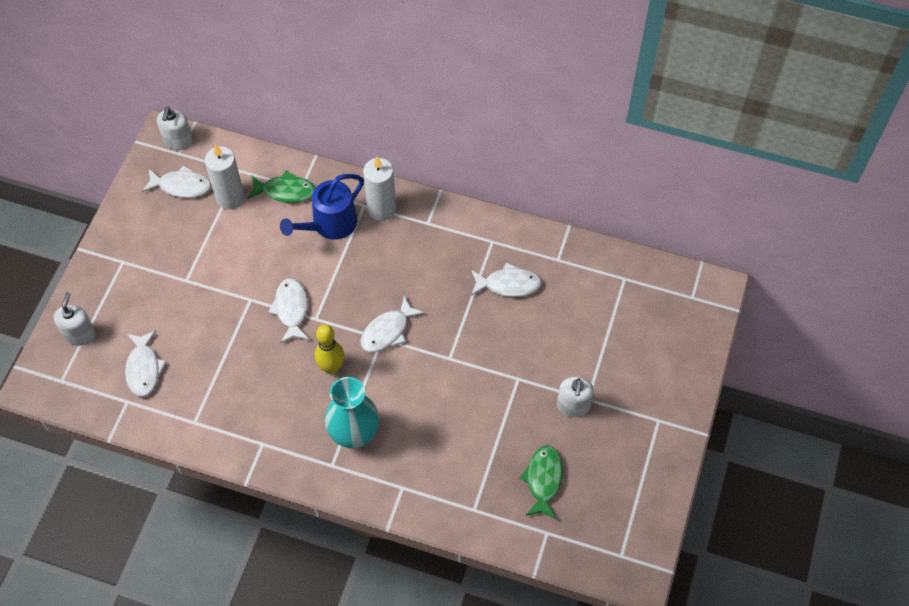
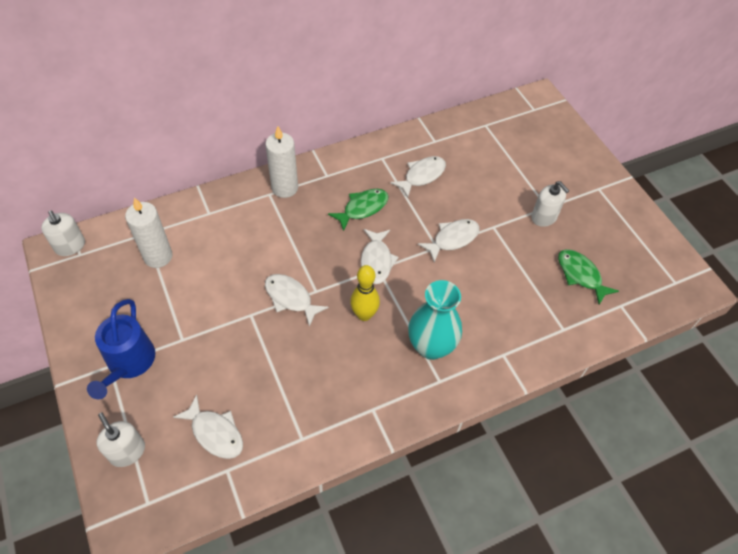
camera: 45 degrees left, 5 degrees down
white fish [142,165,211,198] -> white fish moved to [418,219,480,262]
green fish [247,171,316,203] -> green fish moved to [328,189,389,231]
blue watering can [280,174,364,240] -> blue watering can moved to [87,299,155,399]

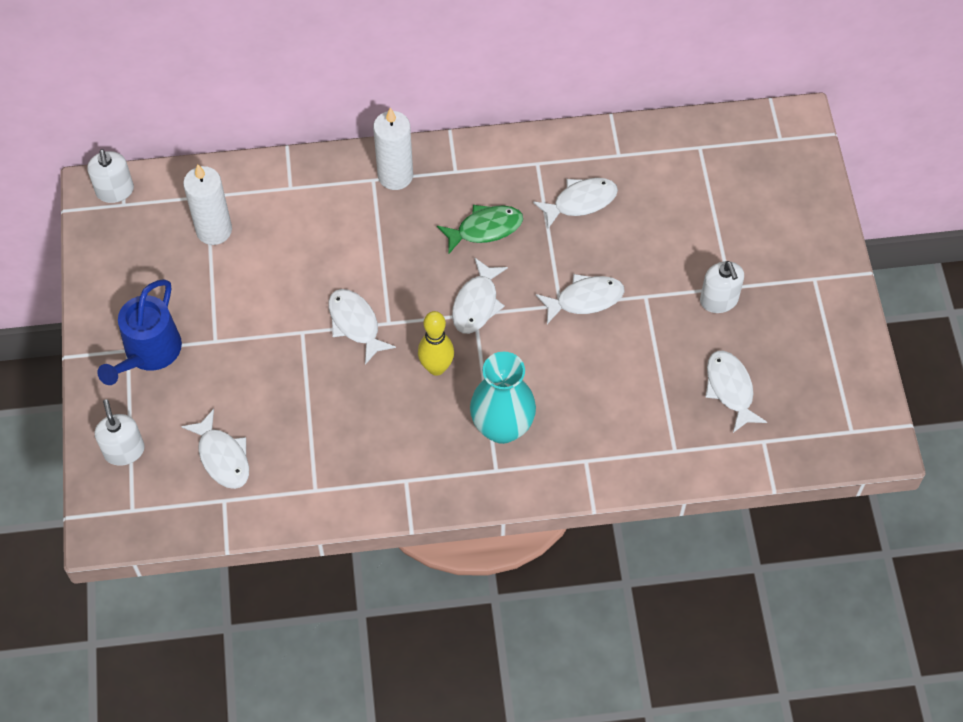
camera: 20 degrees right, 5 degrees up
green fish [558,249,619,305] -> white fish [705,351,767,433]

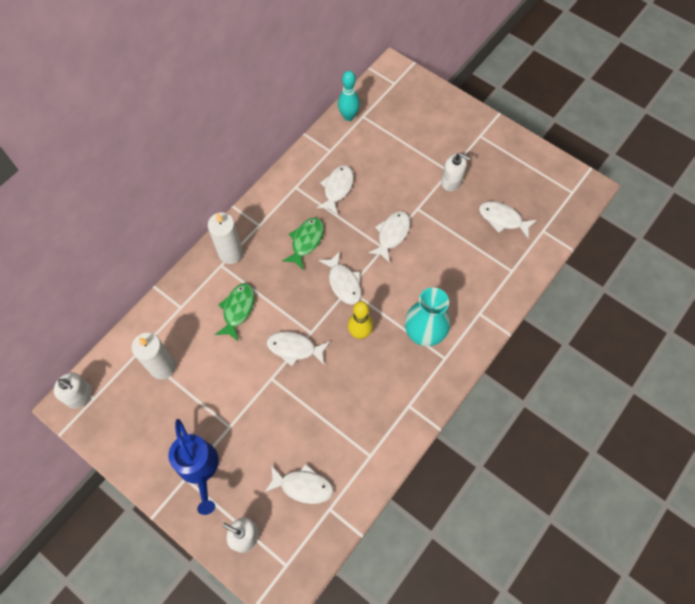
camera: 45 degrees left, 5 degrees up
none -> green fish [215,283,255,341]
none -> turquoise bowling pin [338,71,360,121]

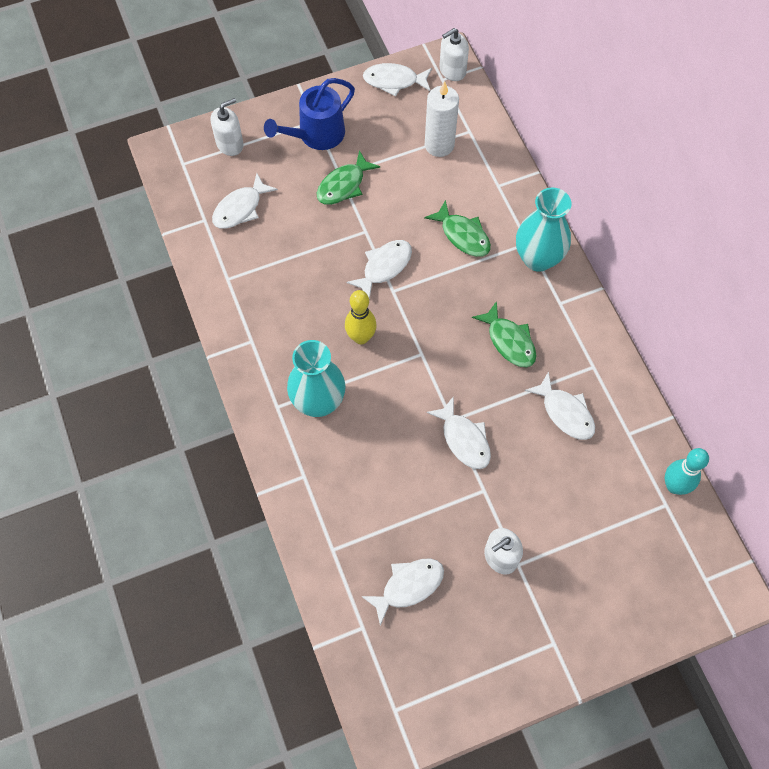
camera: 120 degrees right, 0 degrees up
blue watering can [168,419,219,515] -> blue watering can turned 45 degrees counterclockwise [264,78,355,150]
white candle [208,213,243,264] -> turquoise vase [516,188,571,272]
white fish [319,252,361,305] -> white fish moved to [363,63,432,97]
none -> green fish [317,150,381,205]

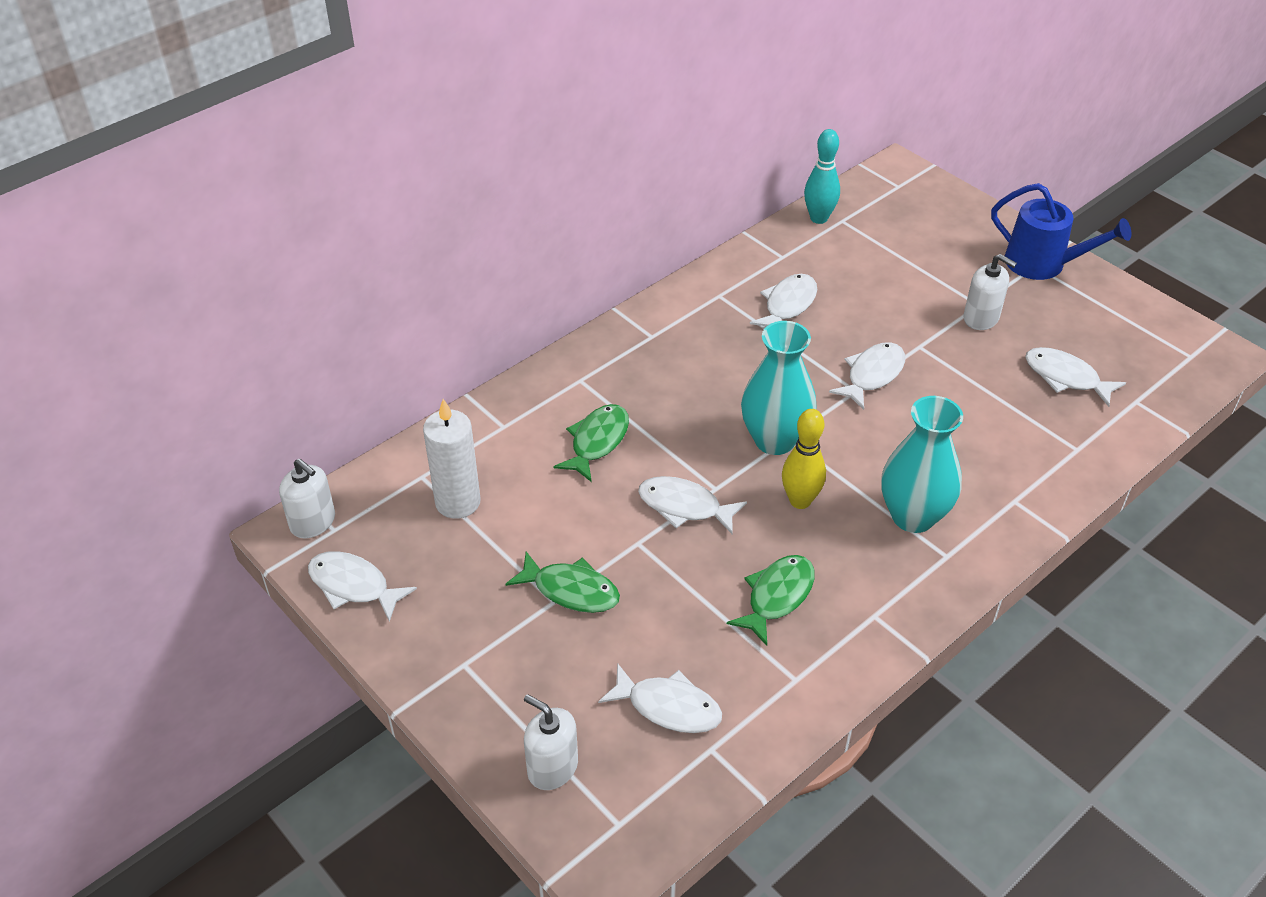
camera: 110 degrees left, 20 degrees down
blue watering can [264,78,355,150] -> blue watering can moved to [991,183,1131,280]
white fish [363,63,432,97] -> white fish turned 135 degrees clockwise [308,551,417,622]
green fish [472,301,537,367] -> green fish moved to [727,555,815,646]
turquoise vase [516,188,571,272] -> turquoise vase moved to [741,321,817,455]

